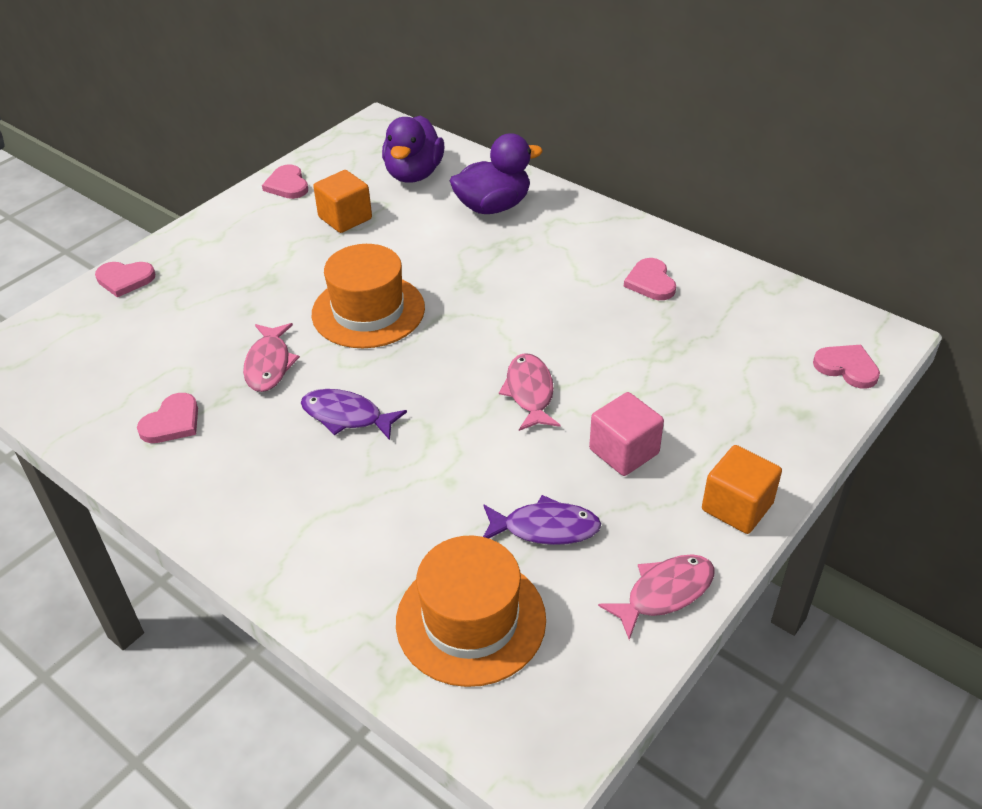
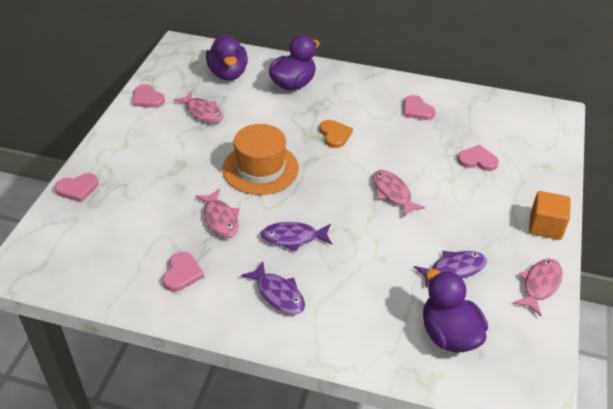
camera: 25 degrees left, 0 degrees up
orange cube [313,170,372,233] -> pink fish [173,91,223,123]
orange hat [396,535,546,687] -> purple duck [423,269,488,352]
pink cube [589,392,664,476] -> none
pink heart [813,345,880,388] -> pink heart moved to [457,145,499,171]
none -> purple fish [241,261,305,315]
none -> orange heart [319,120,353,148]

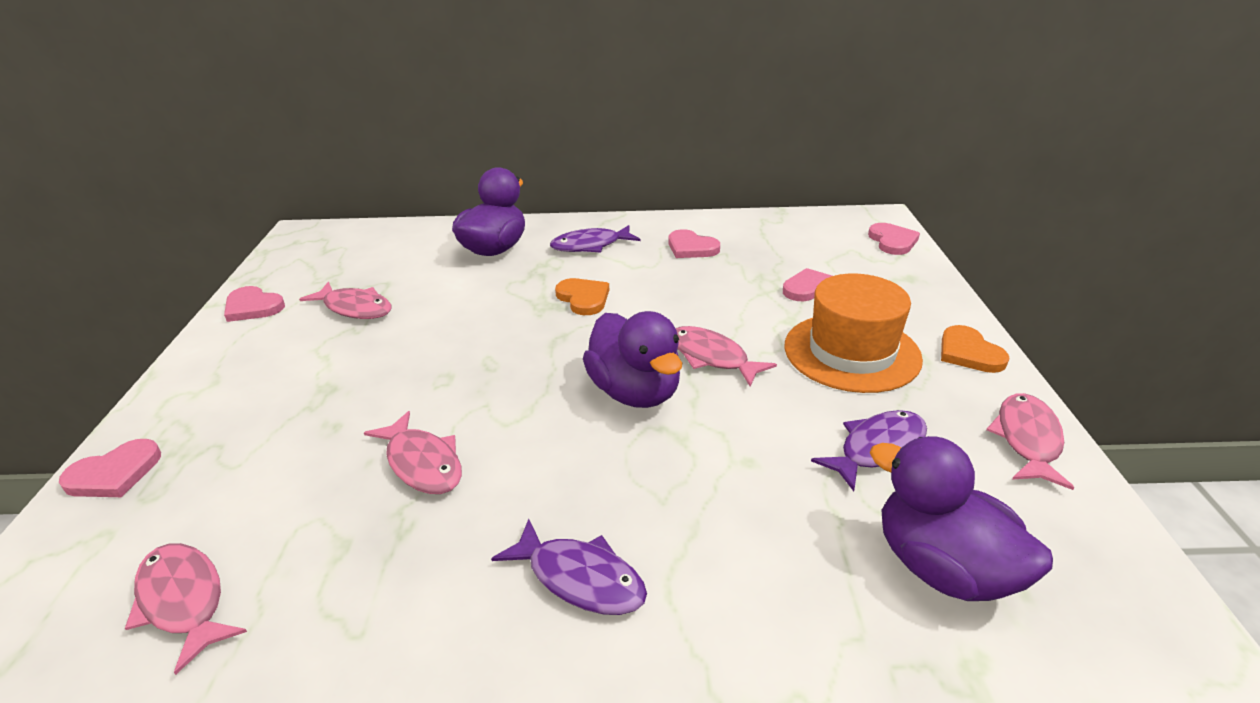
camera: 15 degrees left, 10 degrees down
pink heart [162,252,204,292] -> pink heart moved to [868,223,920,255]
purple duck [206,34,248,80] -> purple duck moved to [583,311,682,408]
orange hat [223,124,299,195] -> orange hat moved to [784,273,923,393]
purple fish [261,222,332,252] -> purple fish moved to [550,225,640,252]
orange cube [529,191,571,240] -> orange heart [941,325,1010,373]
none -> pink fish [125,543,247,675]

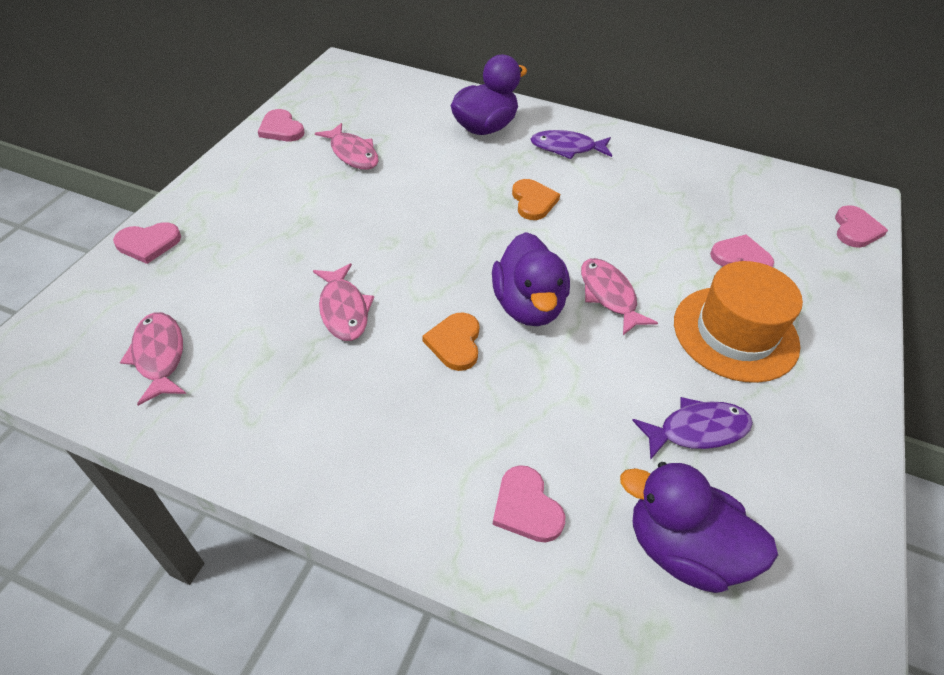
camera: 20 degrees right, 15 degrees up
purple fish [491,519,647,615] -> none
pink heart [669,229,720,258] -> pink heart moved to [492,465,565,542]
purple duck [870,436,1053,601] -> purple duck turned 45 degrees counterclockwise [620,462,778,593]
orange heart [941,325,1010,373] -> orange heart moved to [423,312,480,371]
pink fish [986,393,1074,490] -> none

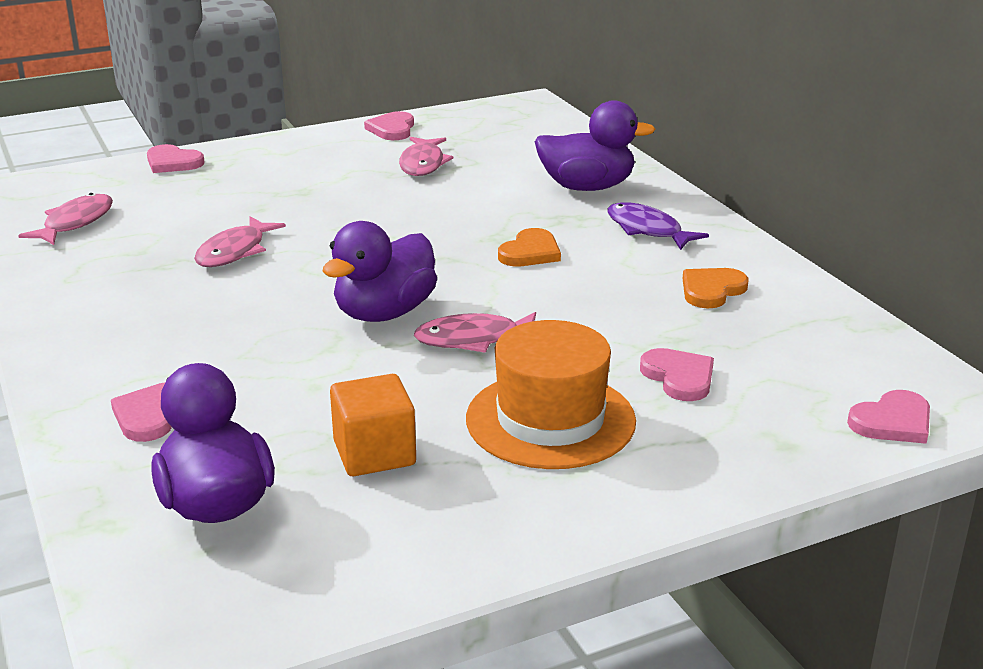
camera: 45 degrees right, 20 degrees down
orange heart [423,312,480,371] -> orange heart moved to [683,268,748,308]
pink fish [581,258,658,335] -> pink fish turned 120 degrees counterclockwise [414,312,536,353]
purple fish [632,397,753,459] -> orange cube [330,374,416,476]

